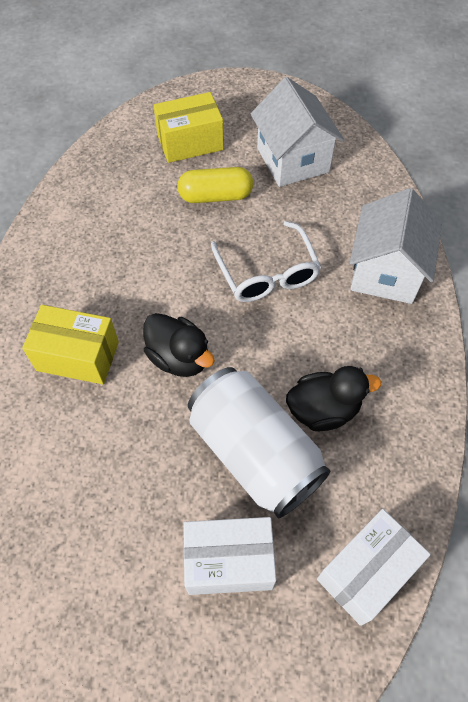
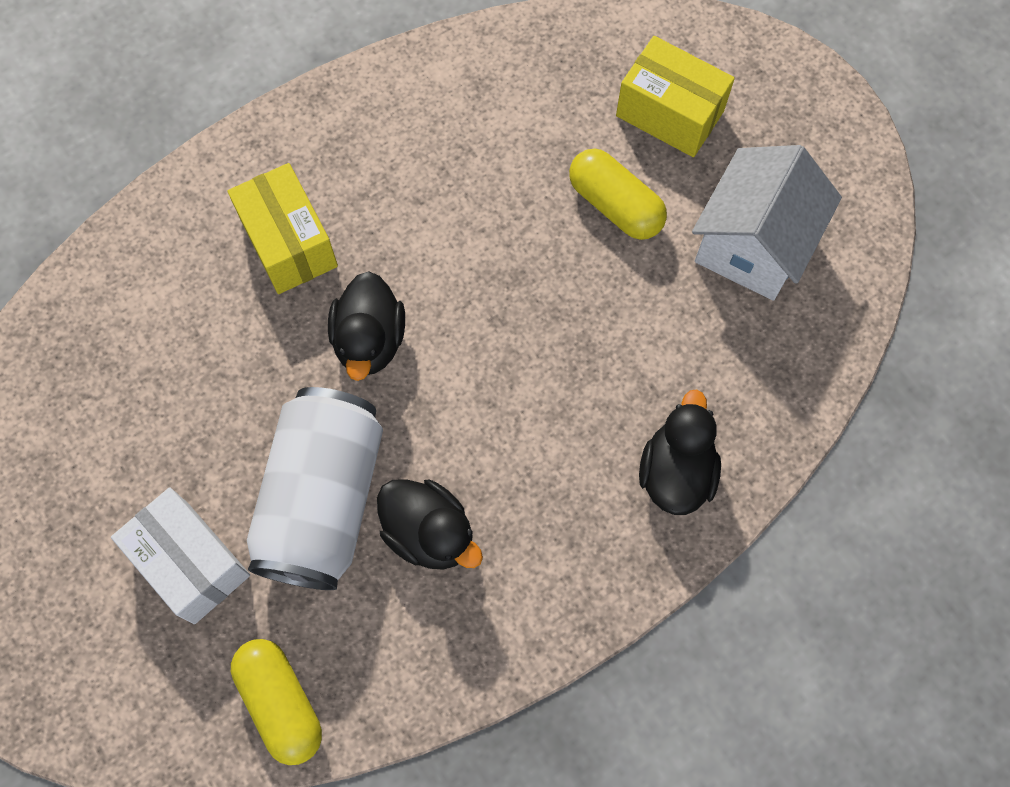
camera: 50 degrees right, 10 degrees up
white glasses [211,221,321,302] -> none
white box [317,509,431,626] -> yellow capsule [231,639,322,765]
white house [350,188,442,304] -> black duck [639,390,721,515]

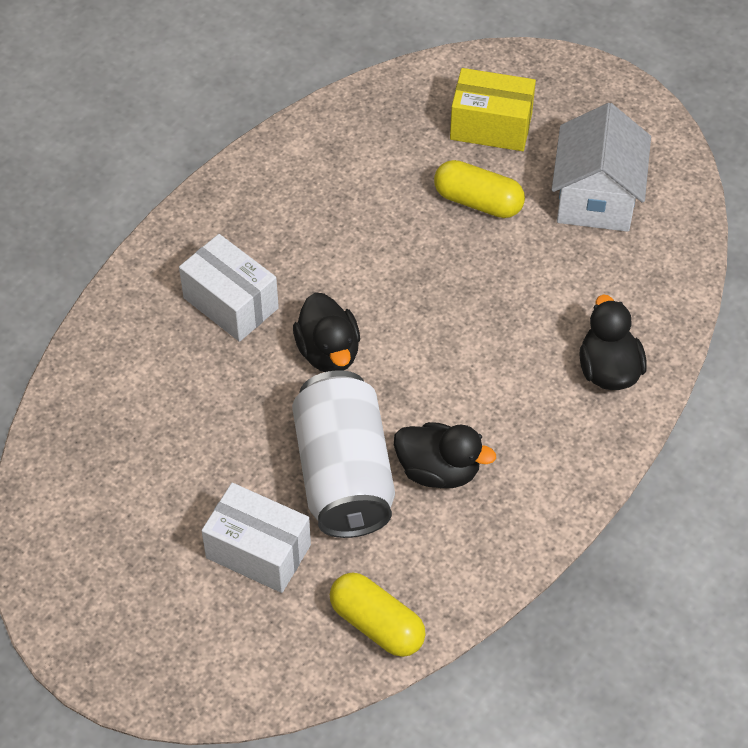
camera: 20 degrees left, 15 degrees down
yellow box [227,163,338,294] -> white box [179,234,279,342]

